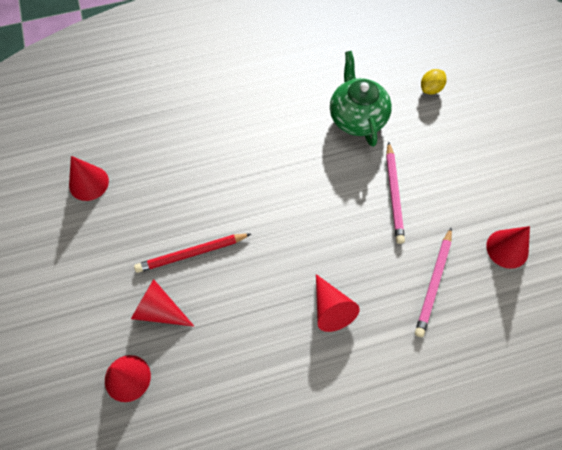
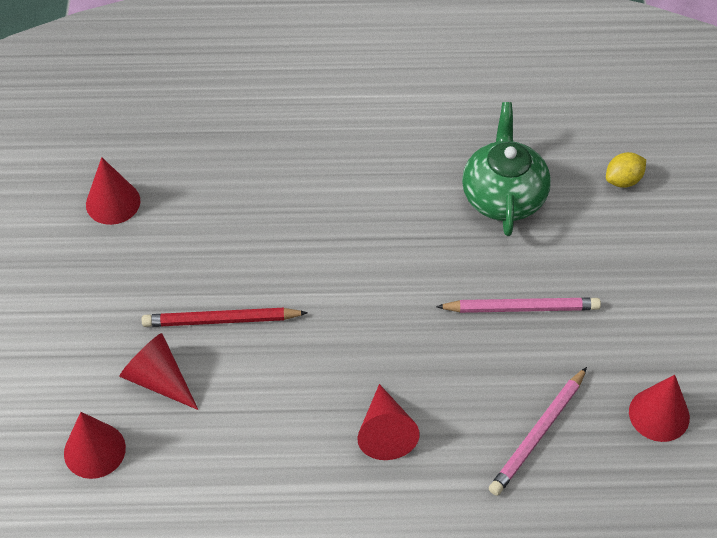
camera: 15 degrees right, 10 degrees down
pink pencil [386,141,405,244] -> pink pencil turned 105 degrees counterclockwise [436,298,601,313]

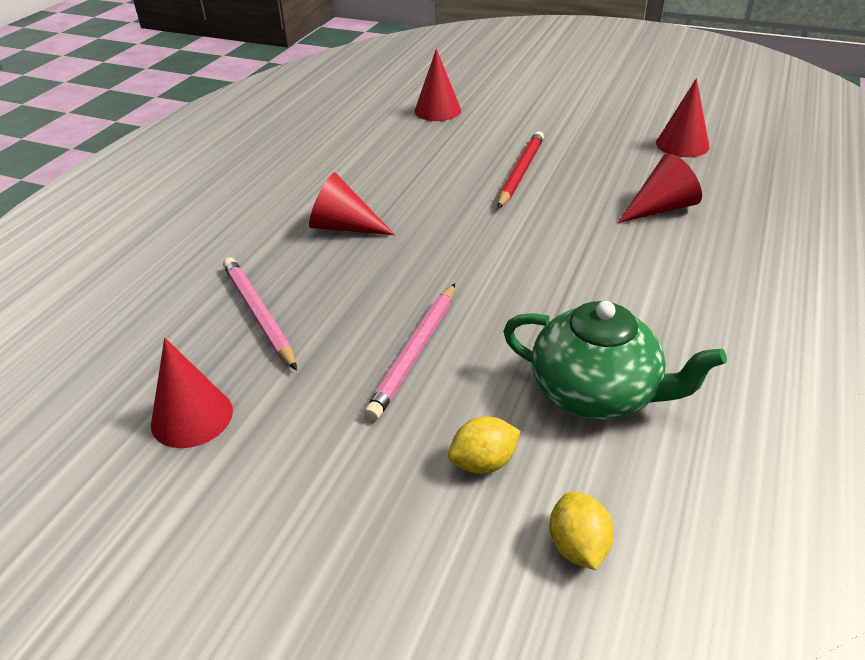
camera: 115 degrees right, 15 degrees down
red cone [120,333,198,410] -> red cone moved to [618,154,702,223]
none -> yellow lemon [448,416,521,474]

